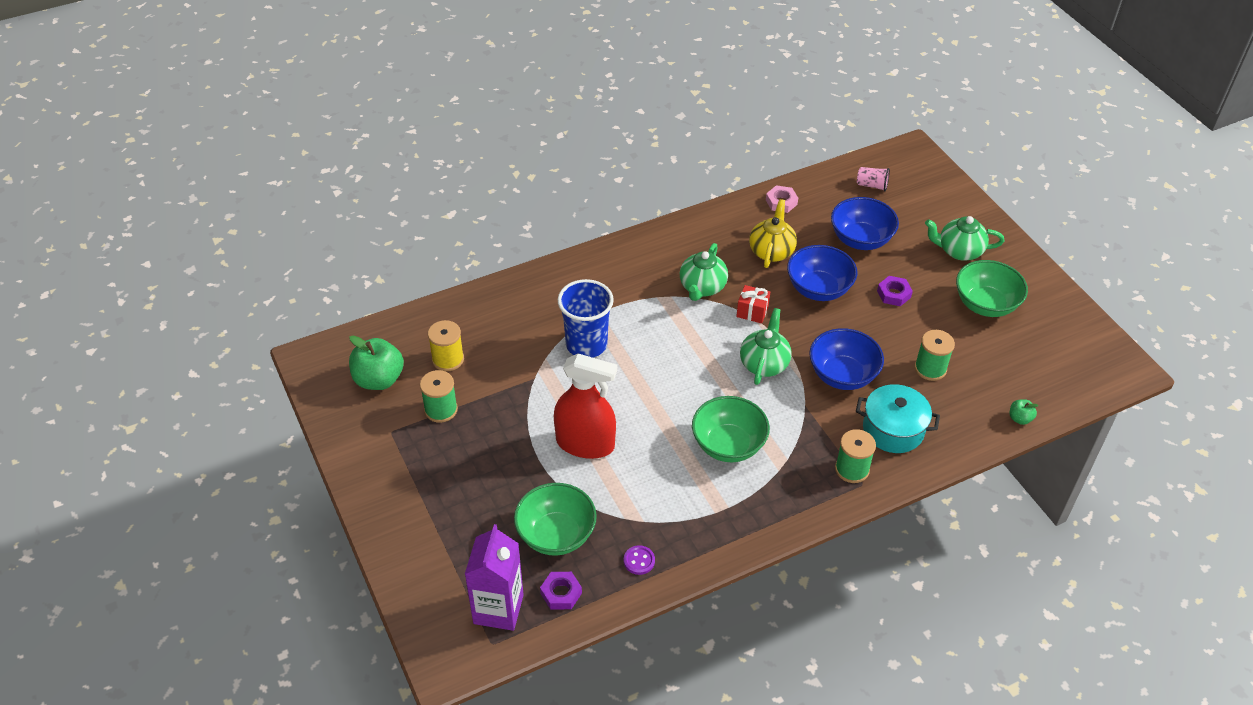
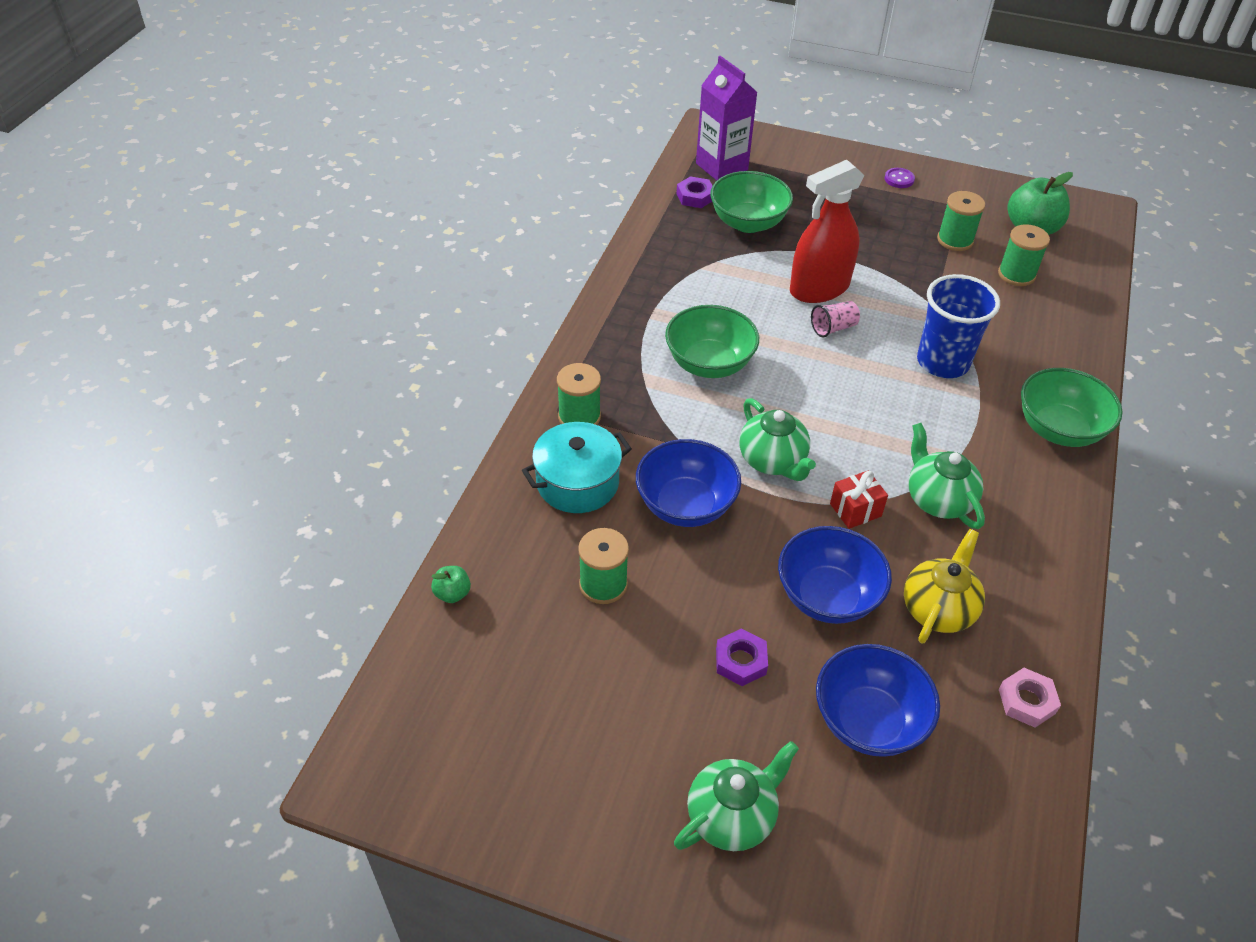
camera: 135 degrees right, 0 degrees up
yellow spool [428,320,464,371] -> green spool [998,224,1050,286]
purple button [624,545,655,575] -> purple button moved to [885,168,915,188]
yellow teapot [749,199,797,268] -> yellow teapot turned 120 degrees counterclockwise [904,529,985,644]
pink cup [857,167,890,191] -> pink cup moved to [811,301,860,337]
green bowl [956,260,1028,317] -> green bowl moved to [1021,368,1123,447]

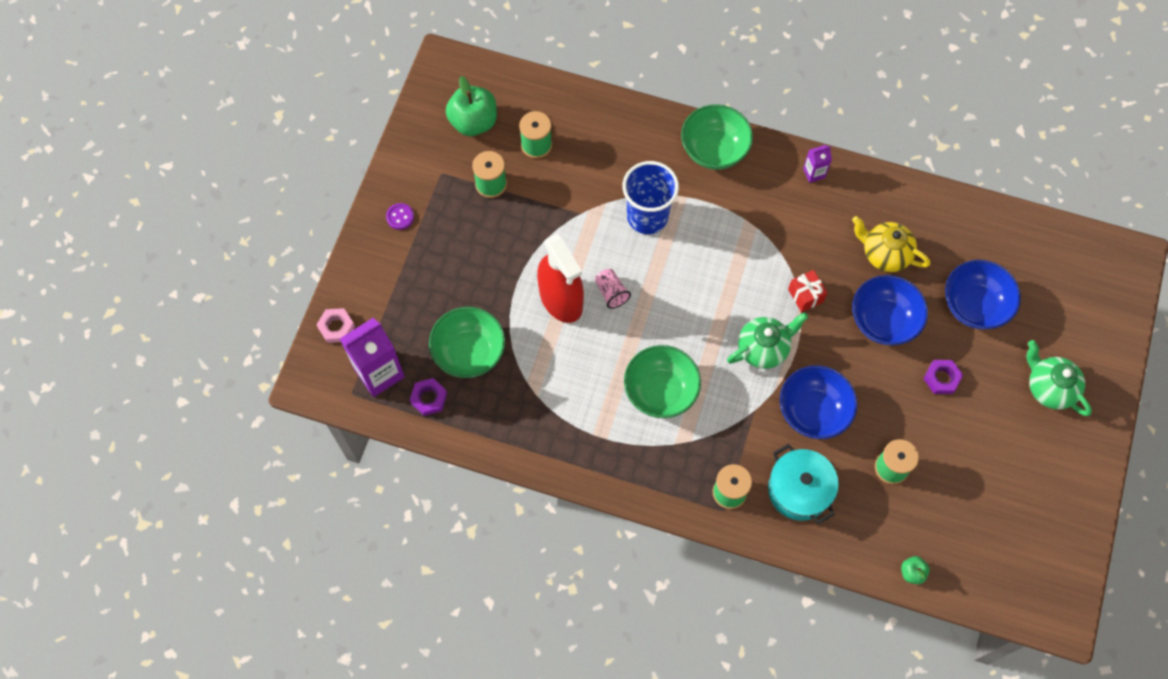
camera: 90 degrees left, 20 degrees up
green teapot [908,423,985,529] -> none
pink nut [999,668,1061,727] -> pink nut moved to [316,308,355,343]
none -> purple carton [803,145,832,183]

